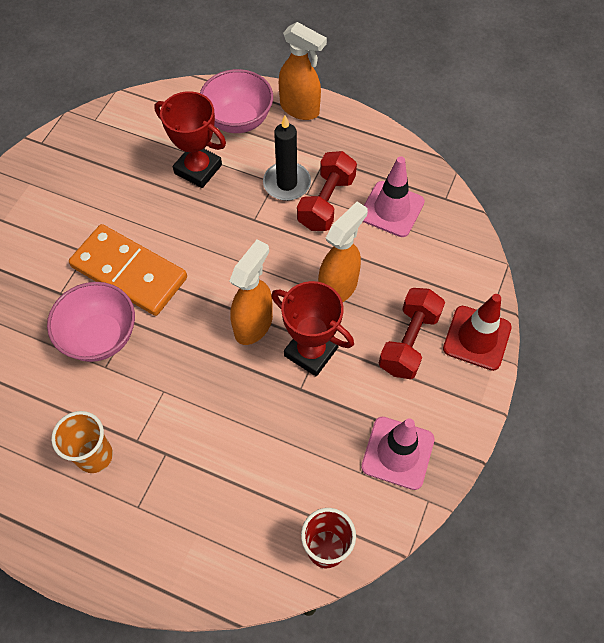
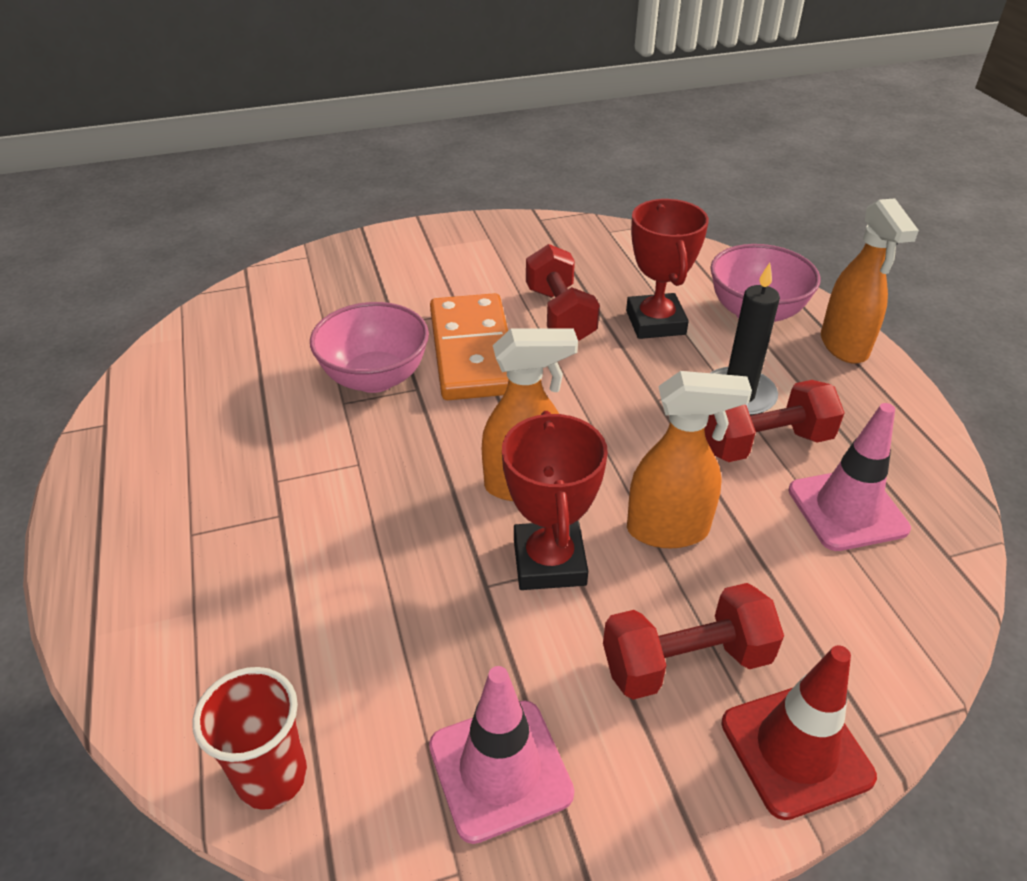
camera: 50 degrees right, 20 degrees down
orange cup [51,411,113,473] -> none
none -> red dumbbell [526,244,600,341]

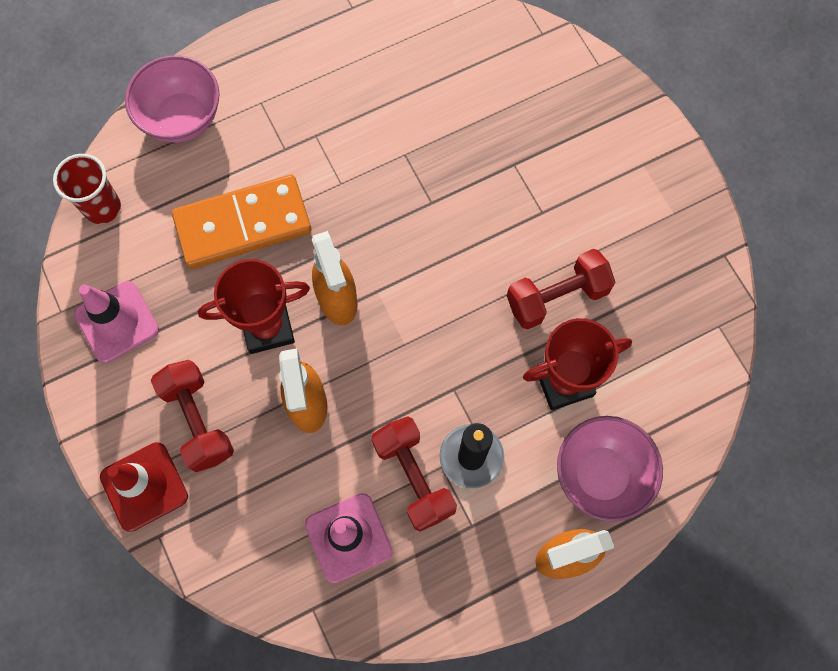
camera: 80 degrees right, 30 degrees up
pink bowl [310,302,429,393] -> pink bowl moved to [125,56,220,143]
orange domino [430,293,508,400] -> orange domino moved to [172,174,311,269]

